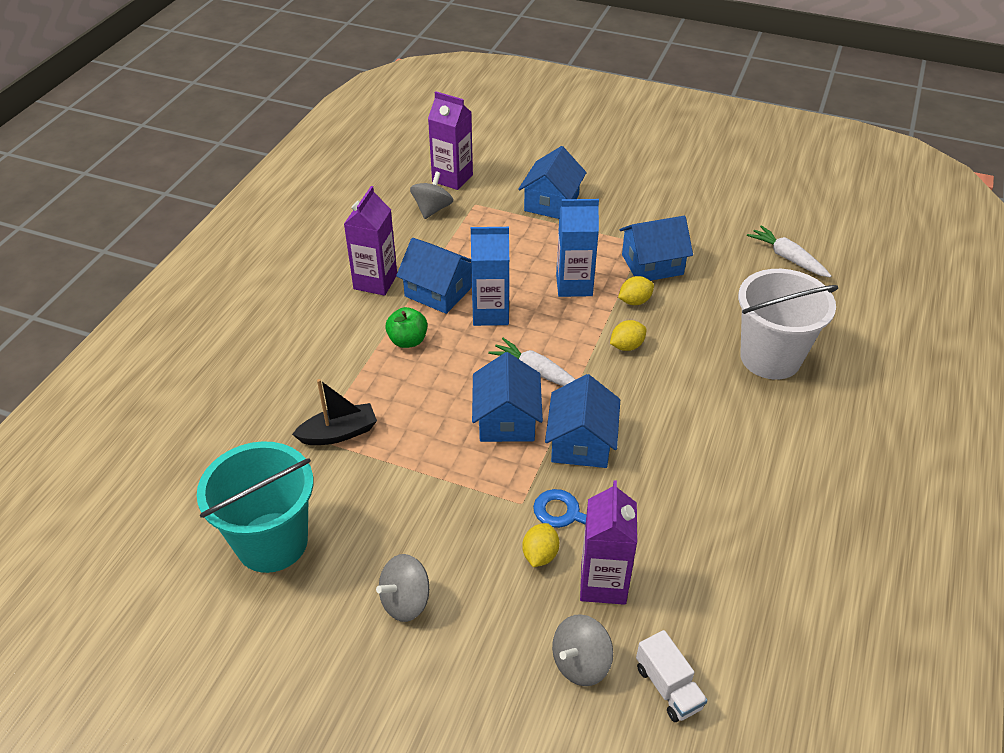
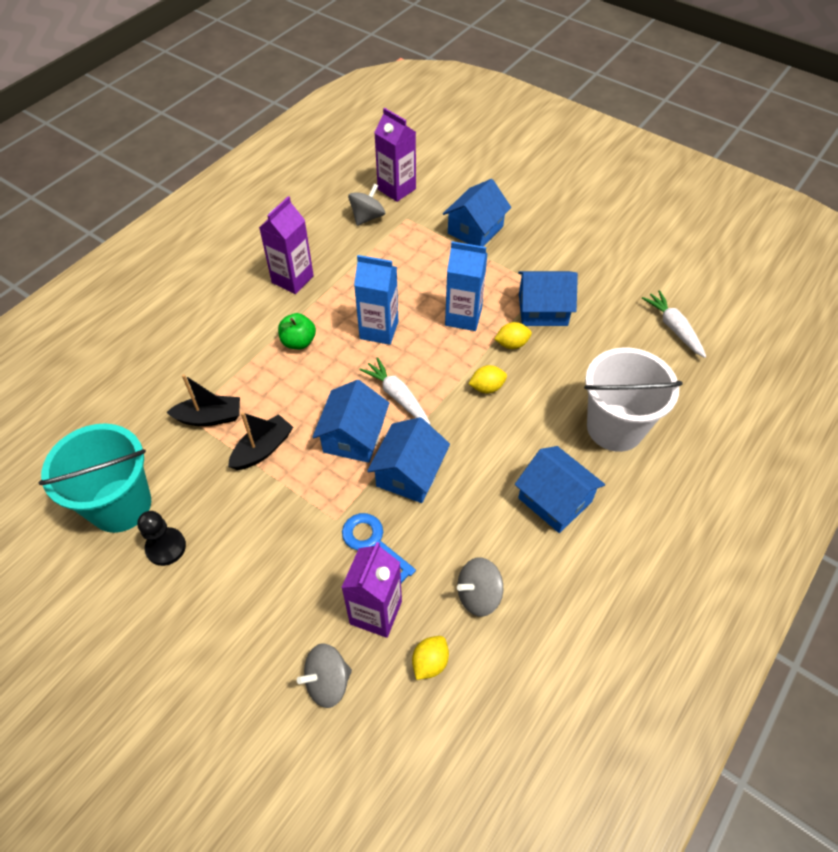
camera: 15 degrees right, 10 degrees up
grey spinning top [376,554,430,622] -> grey spinning top moved to [457,557,503,617]
blue house [396,238,472,314] -> blue house moved to [515,446,605,533]
yellow lemon [522,523,559,567] -> yellow lemon moved to [412,636,449,680]
white truck [636,630,708,722] -> none
none -> black pawn [137,511,186,566]
none -> black boat [228,412,293,470]

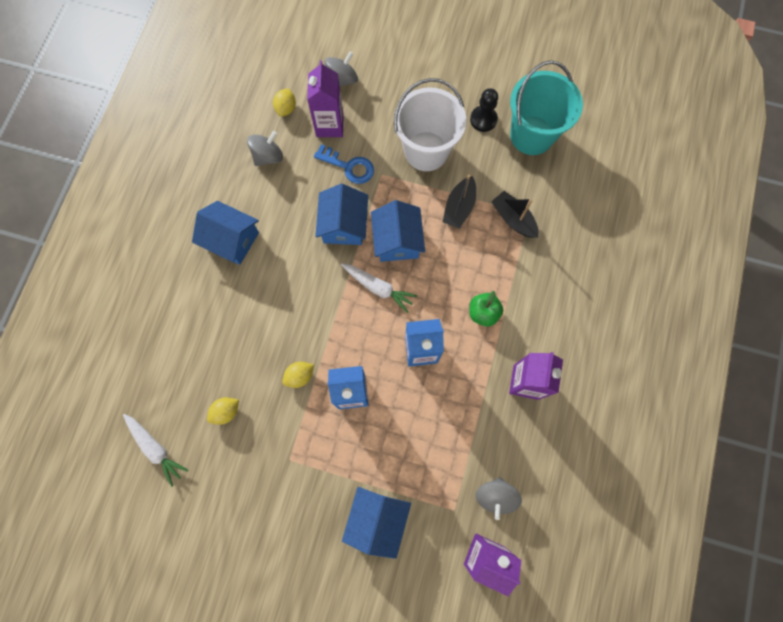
camera: 160 degrees right, 20 degrees up
black boat [166,374,240,426] -> black boat turned 75 degrees clockwise [491,191,539,238]
yellow lemon [468,365,507,393] -> yellow lemon moved to [207,397,239,425]
blue house [518,271,578,326] -> none
white bucket [584,347,683,452] -> white bucket moved to [394,78,467,171]

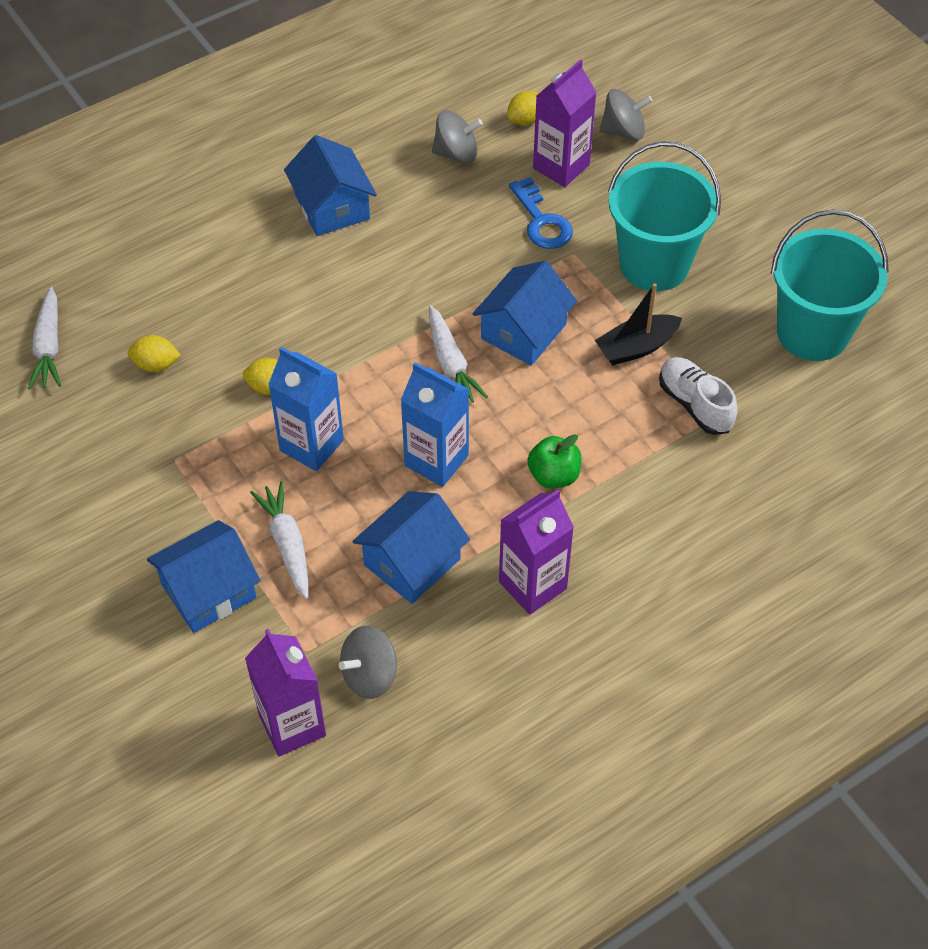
camera: 40 degrees right, 20 degrees down
blue house [315,184,368,245] -> blue house moved to [353,491,470,604]
white bucket [394,78,467,171] -> turquoise bucket [608,141,721,291]
black pawn [470,88,498,132] -> none
black boat [491,191,539,238] -> white shoe [659,357,738,435]
none -> white carrot [250,481,309,599]

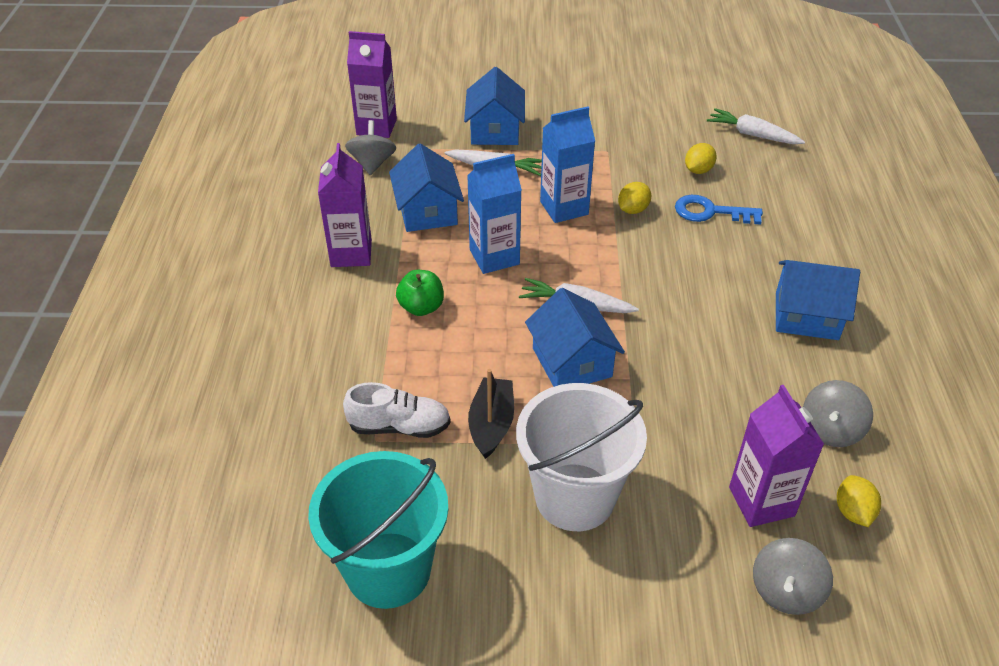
camera: 125 degrees right, 10 degrees down
blue key [509,177,573,249] -> blue key moved to [675,195,763,225]
turquoise bucket [608,141,721,291] -> white bucket [516,383,647,531]

